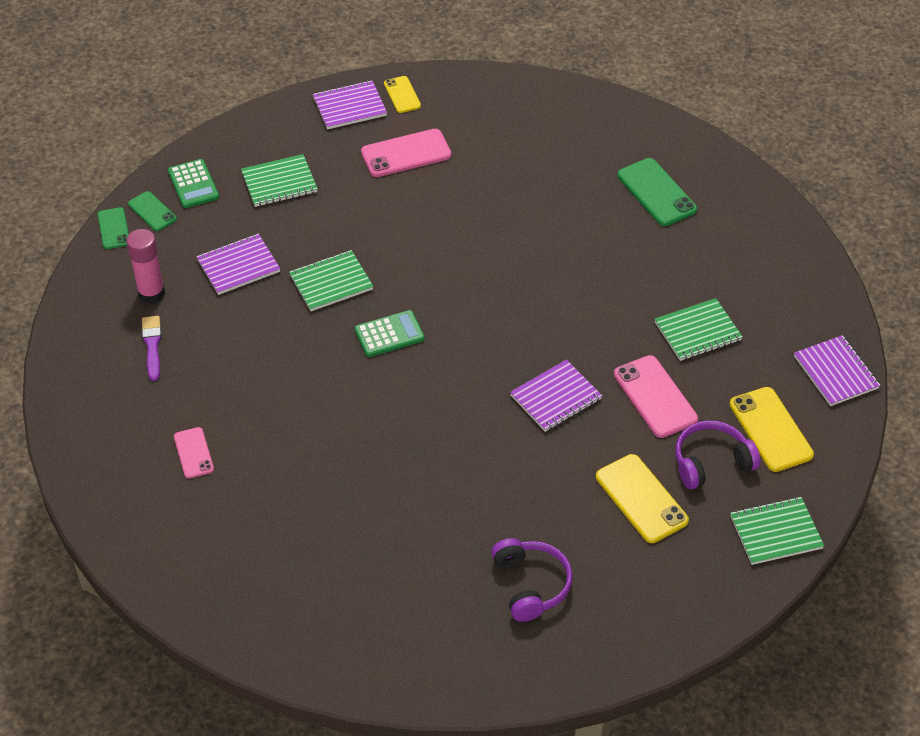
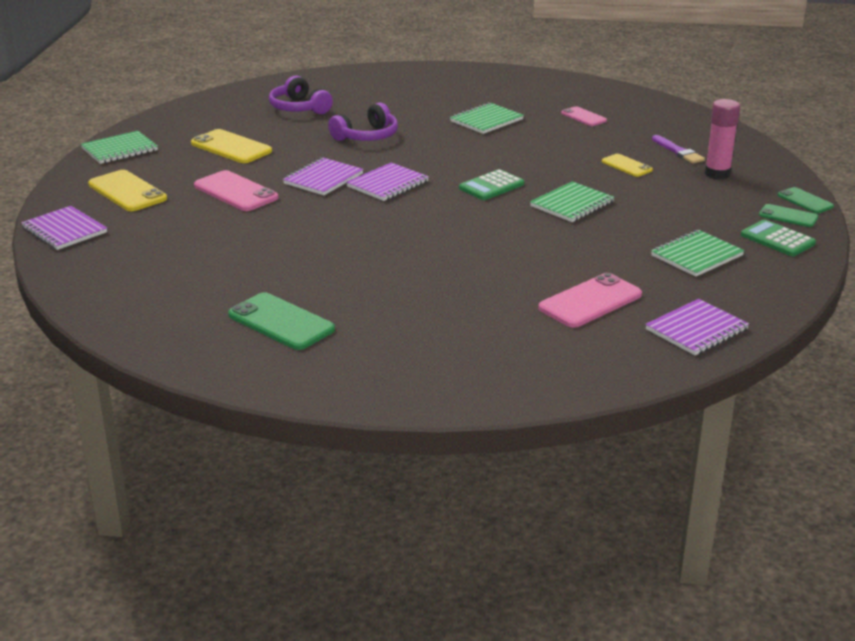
camera: 160 degrees right, 20 degrees down
purple notebook [197,234,280,295] -> purple notebook moved to [346,162,429,201]
yellow phone [384,76,421,113] -> yellow phone moved to [602,154,653,177]
green notebook [655,298,743,361] -> green notebook moved to [450,103,524,134]
purple headphones [675,421,761,489] -> purple headphones moved to [328,103,398,141]

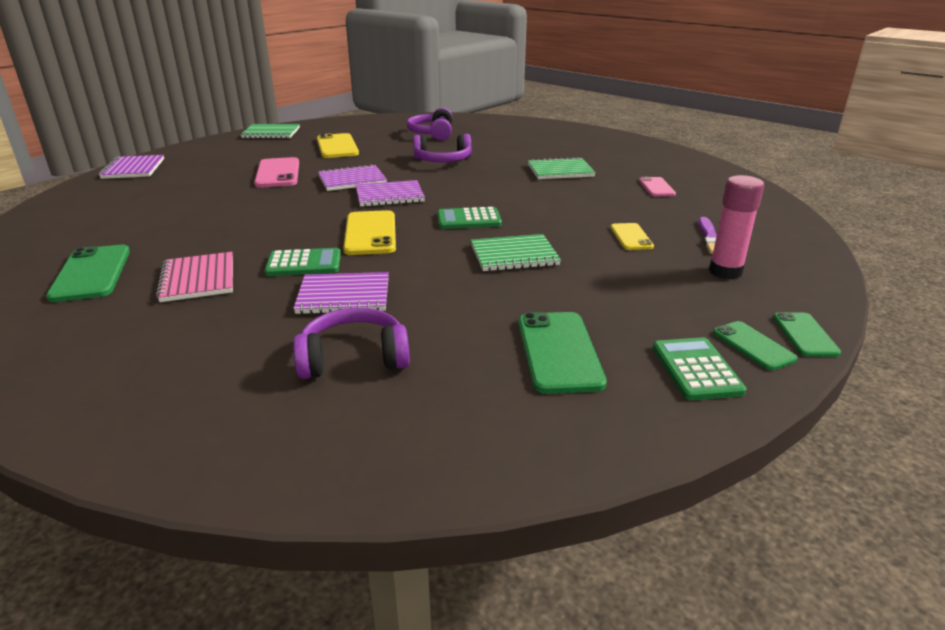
camera: 35 degrees right, 0 degrees up
yellow phone [88,170,167,211] -> yellow phone moved to [343,210,396,255]
pink phone [538,273,642,328] -> purple headphones [293,307,410,379]
purple notebook [645,299,749,355] -> purple notebook moved to [293,272,389,314]
green notebook [651,230,745,277] -> green phone [518,312,607,394]
none -> pink notebook [156,252,233,302]
none -> green calculator [265,248,341,276]

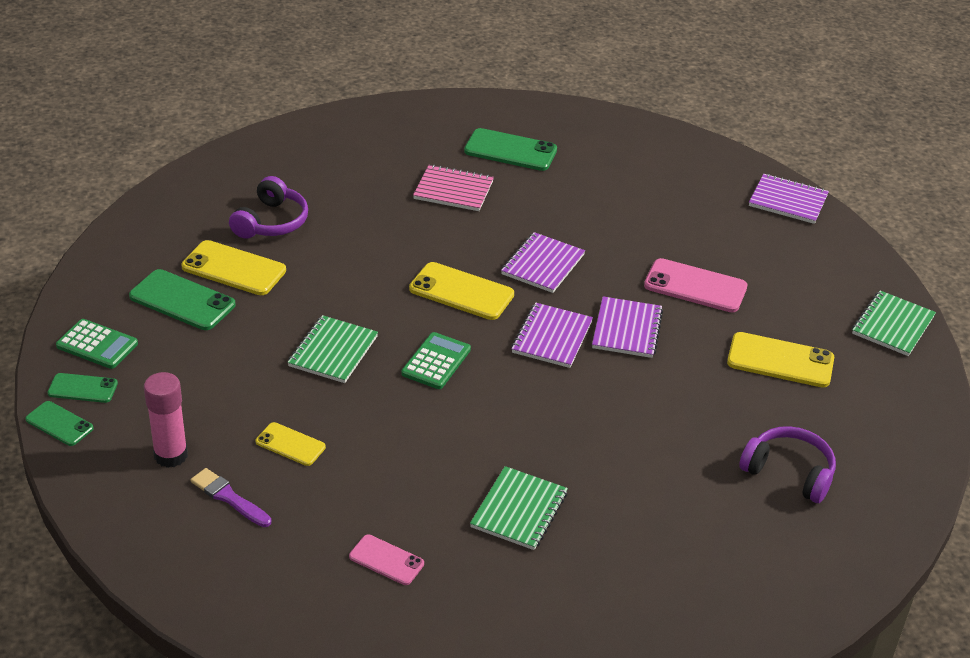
camera: 120 degrees right, 10 degrees up
green calculator [265,248,341,276] -> none
purple notebook [293,272,389,314] -> purple notebook moved to [501,232,585,293]
purple headphones [413,134,471,162] -> none
none -> yellow phone [181,240,286,295]

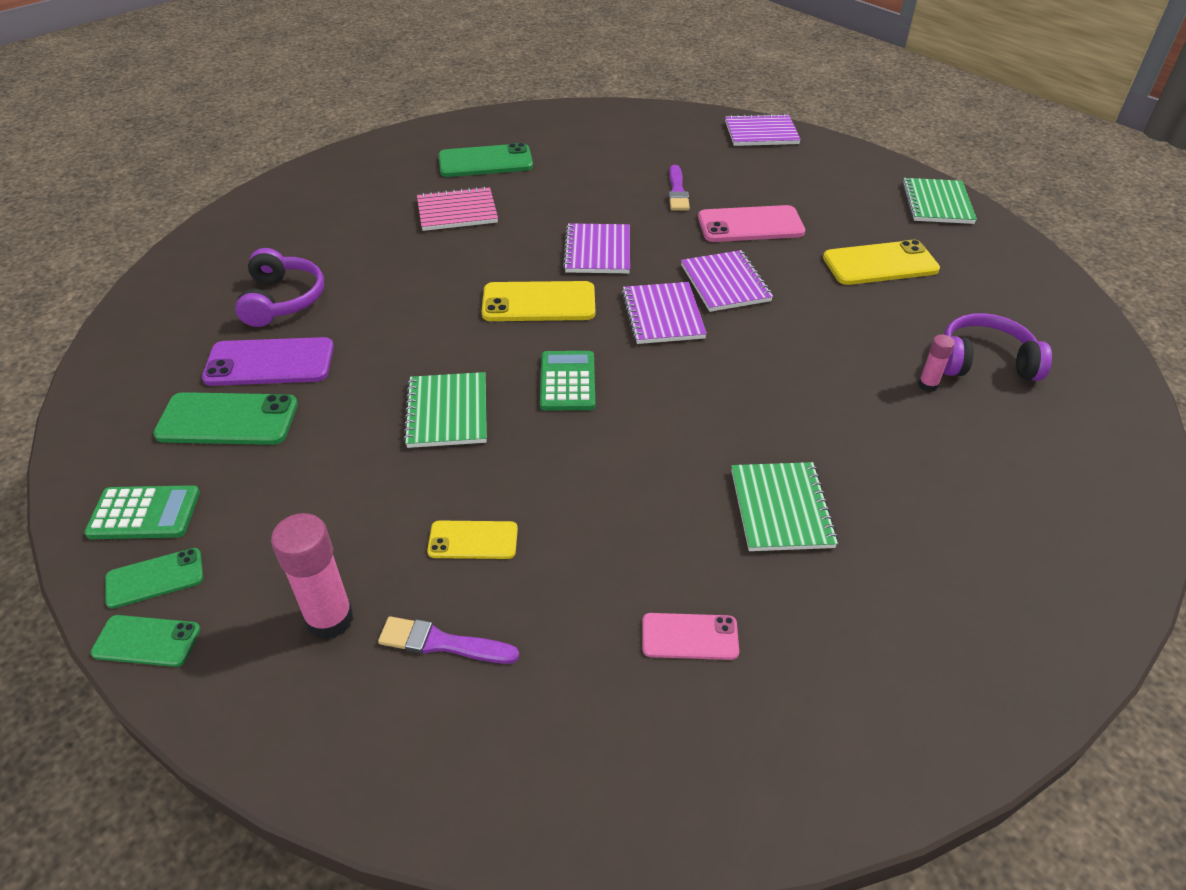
camera: 25 degrees left, 5 degrees up
yellow phone [181,240,286,295] -> purple phone [202,337,334,386]
none -> purple brush [668,165,690,211]
none -> pink glue stick [918,335,955,392]

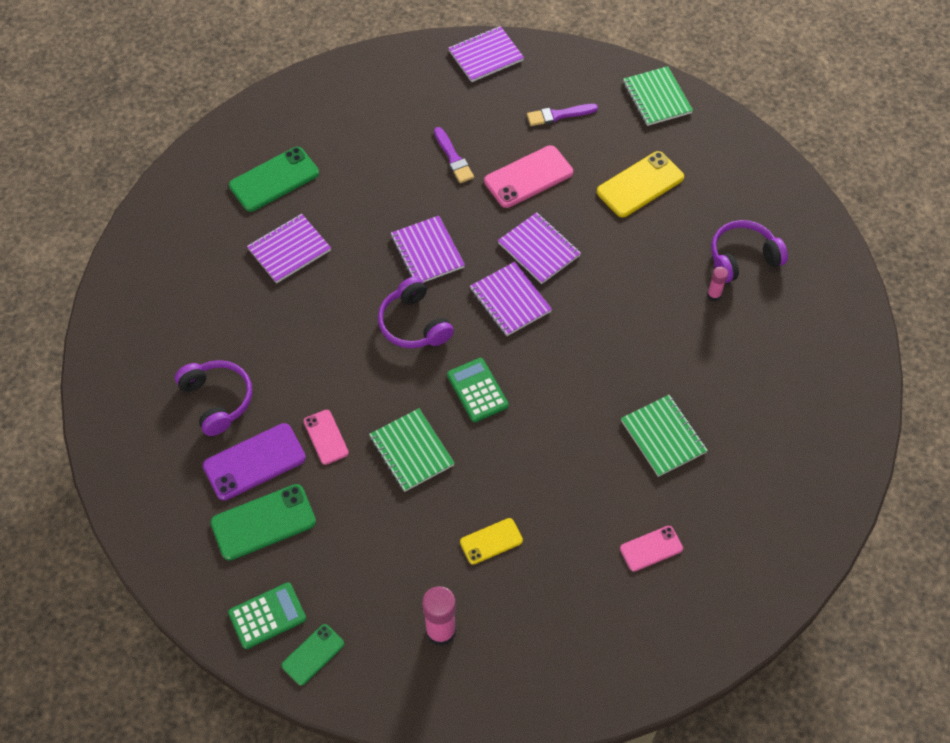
camera: 25 degrees left, 15 degrees up
green phone [91,615,200,667] -> none
purple brush [378,616,519,664] -> purple brush moved to [527,104,598,126]
pink notebook [417,186,498,231] -> purple notebook [247,214,331,283]
yellow phone [482,281,595,321] -> purple headphones [378,277,454,348]
none -> pink phone [304,410,349,465]

